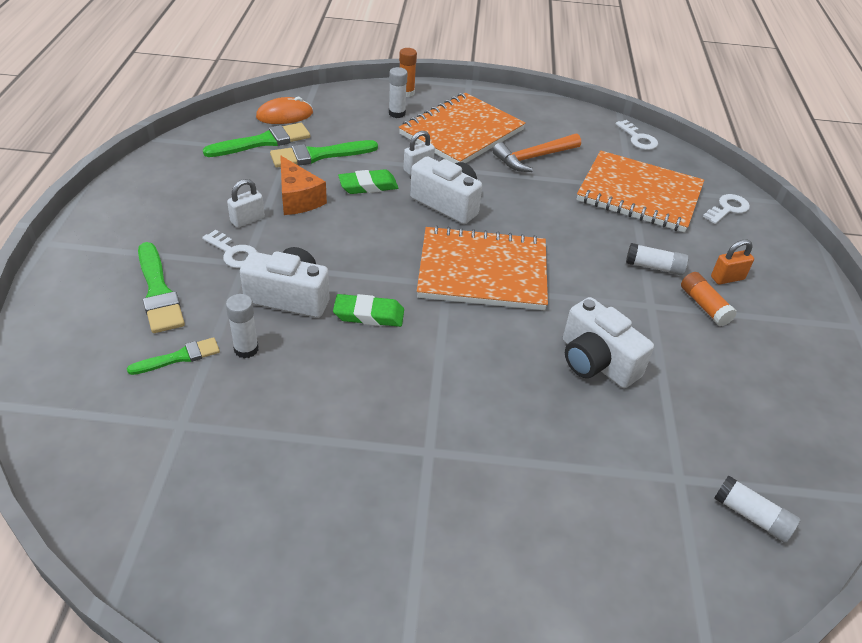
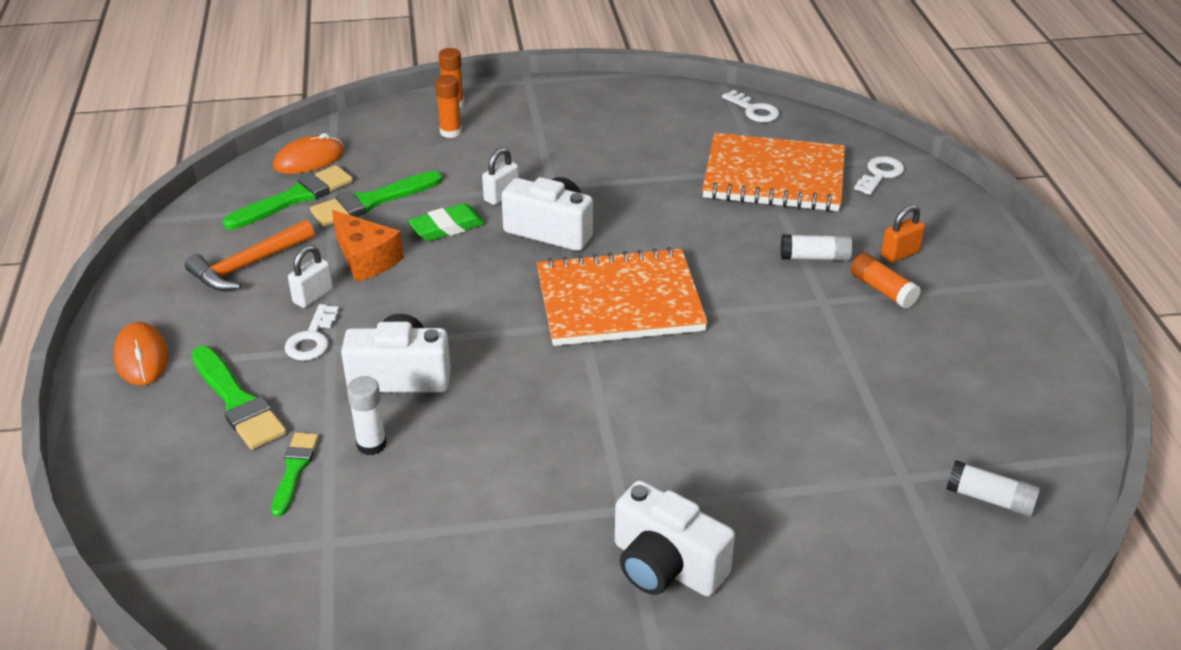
camera: 10 degrees left, 5 degrees down
green brush [127,337,220,375] -> green brush turned 45 degrees counterclockwise [271,432,319,517]
white key [202,230,257,268] -> white key turned 75 degrees clockwise [285,304,339,361]
green eraser [333,294,404,327] -> none
white glue stick [389,67,408,118] -> orange glue stick [435,75,462,138]
orange notebook [399,93,525,163] -> none
orange hammer [493,133,581,172] -> orange hammer moved to [185,220,315,291]
white camera [563,297,654,388] -> white camera moved to [615,480,735,596]
none -> orange mouse [113,322,168,386]

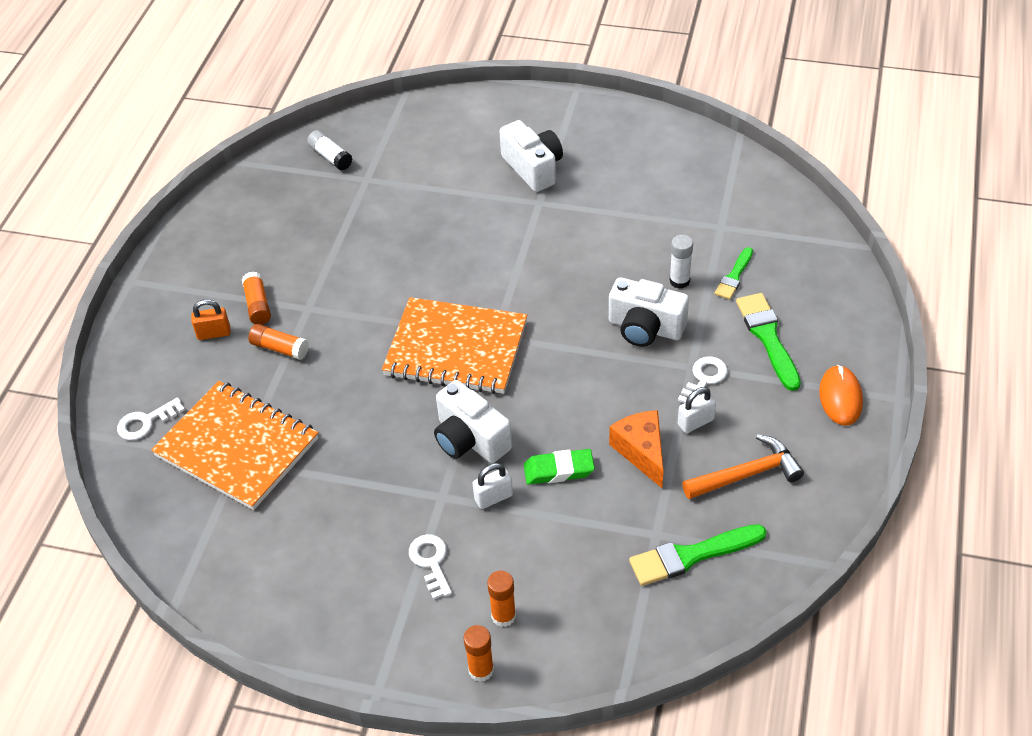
camera: 155 degrees left, 10 degrees up
orange mouse [273,133,345,174] -> none
green brush [310,171,443,226] -> none
white key [722,90,780,122] -> white key moved to [409,534,452,599]
white glue stick [781,234,853,261] -> orange glue stick [248,324,309,360]

